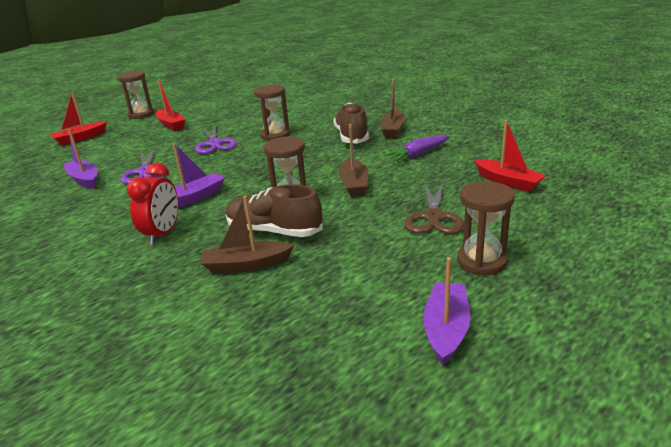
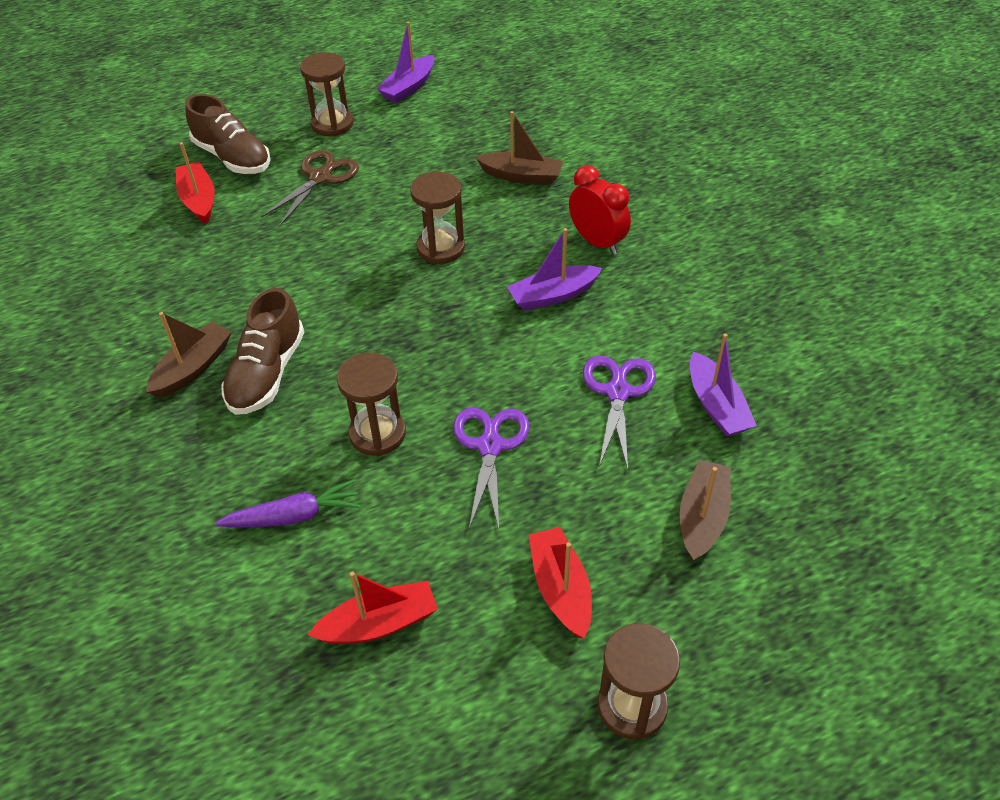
camera: 160 degrees left, 20 degrees up
red boat [50,92,107,146] -> red boat moved to [308,571,438,644]
red clock [127,163,178,245] -> red clock turned 105 degrees clockwise [569,165,631,255]
brown shoe [226,184,323,237] -> brown shoe moved to [185,94,271,174]
brown boat [339,124,368,197] -> brown boat moved to [680,460,731,561]
purple carrot [383,135,449,162] -> purple carrot moved to [215,479,361,527]

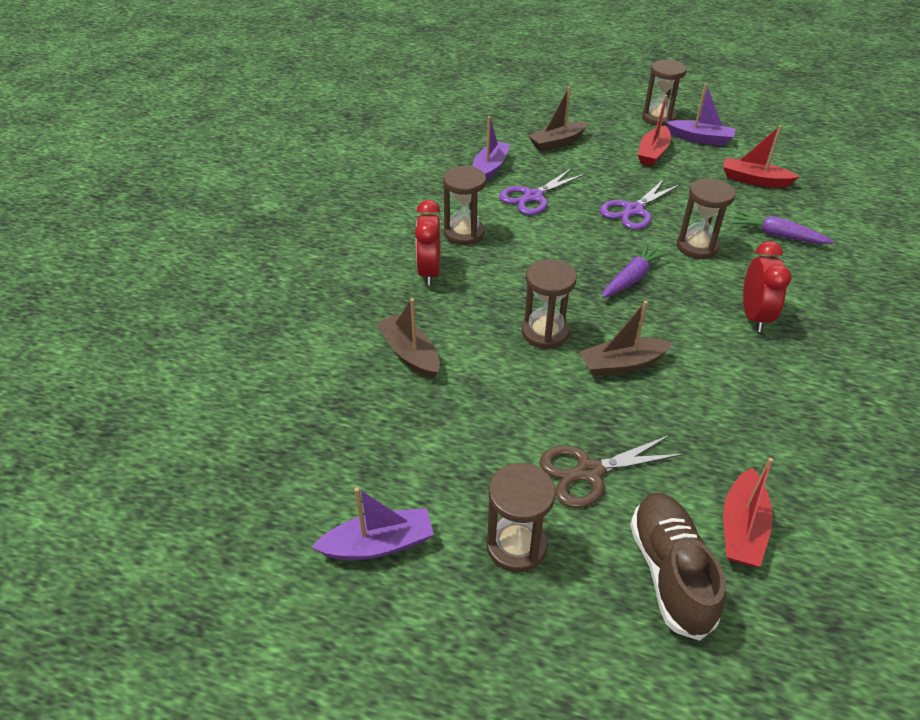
camera: 140 degrees left, 5 degrees down
brown boat [146,312,232,398] -> brown boat moved to [579,301,673,376]
brown shoe [221,288,304,415] -> red clock [743,241,792,332]
purple boat [507,228,602,311] -> purple boat moved to [666,83,735,146]
none -> brown hourglass [443,166,486,245]
none -> purple carrot [602,243,668,298]

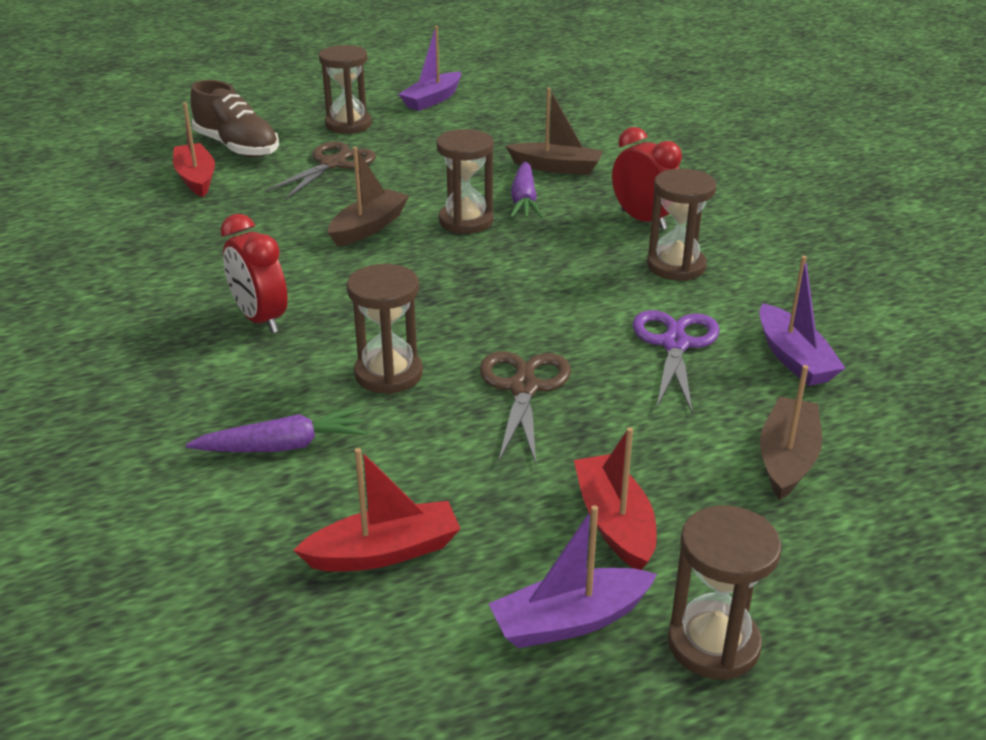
camera: 140 degrees right, 10 degrees down
purple scissors [600,178,681,230] -> brown scissors [480,351,571,464]
purple carrot [602,243,668,298] -> purple carrot moved to [510,161,543,218]

